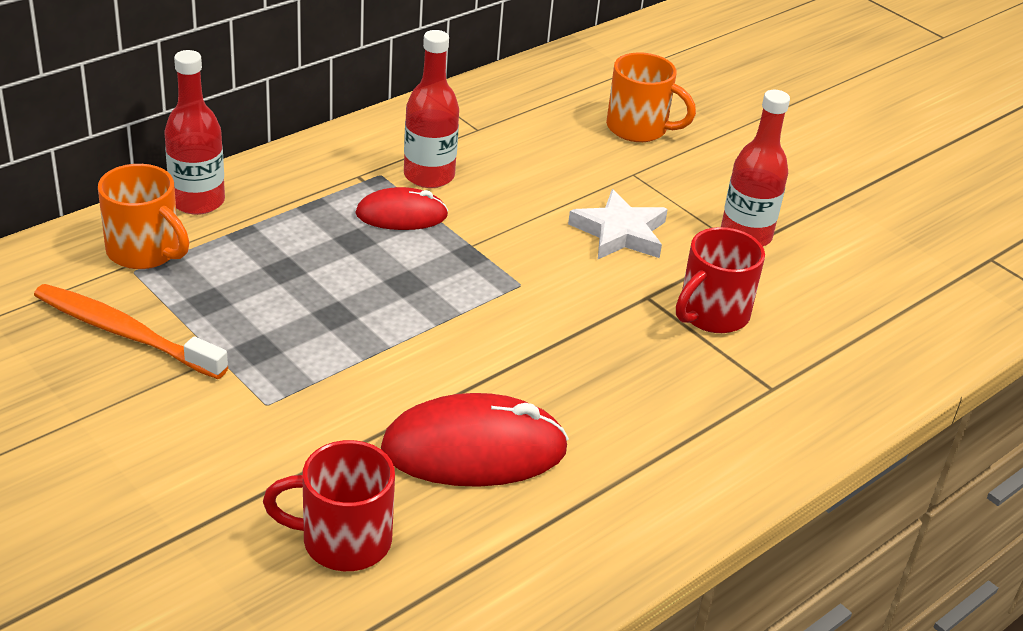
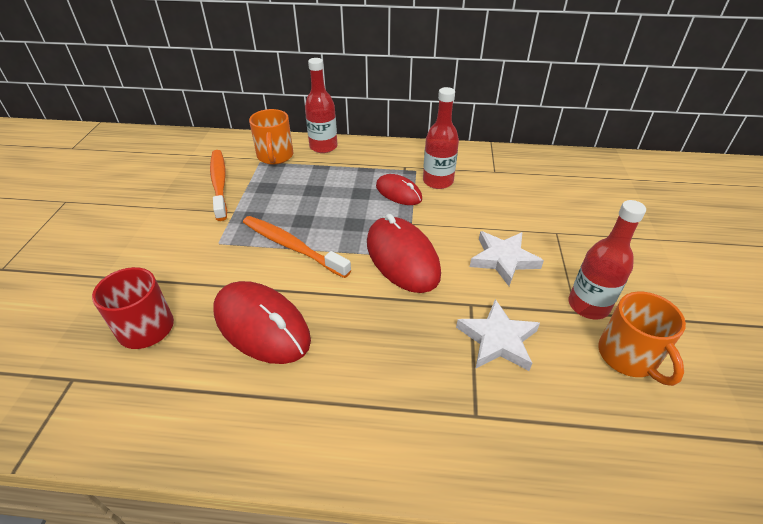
camera: 50 degrees right, 5 degrees up
orange mug [606,52,696,142] -> orange mug moved to [598,291,686,386]
red mug [676,227,765,333] -> white star [456,299,540,371]
none -> orange toothbrush [243,216,351,278]
none -> red mouse [367,214,441,293]

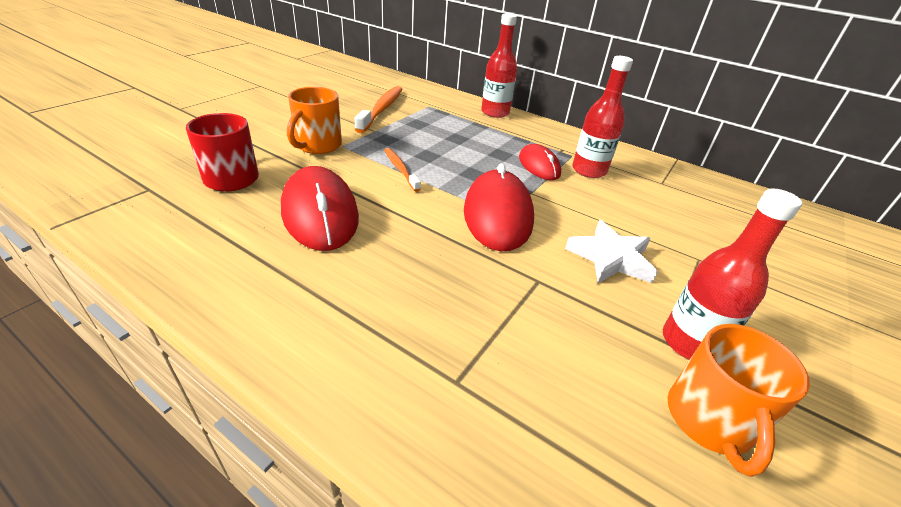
camera: 25 degrees right, 5 degrees down
orange toothbrush [243,216,351,278] -> orange toothbrush [384,148,421,192], size x0.59
orange mug [249,109,293,165] -> orange mug moved to [287,87,342,154]
white star [456,299,540,371] -> none

